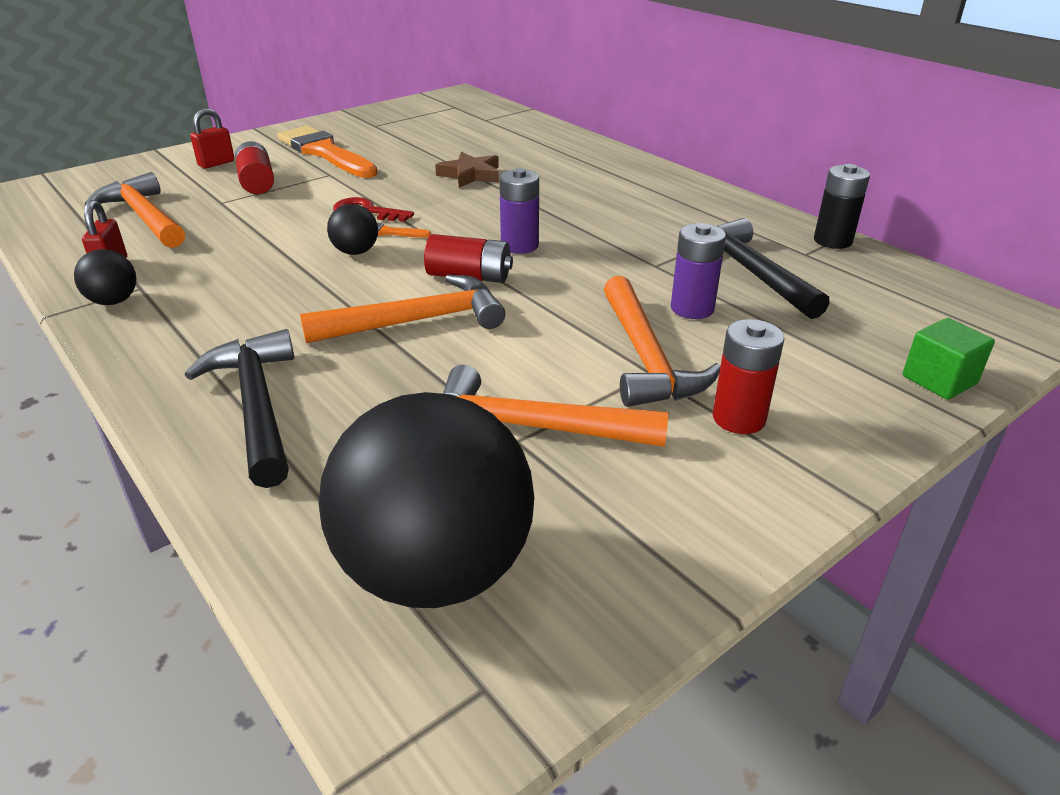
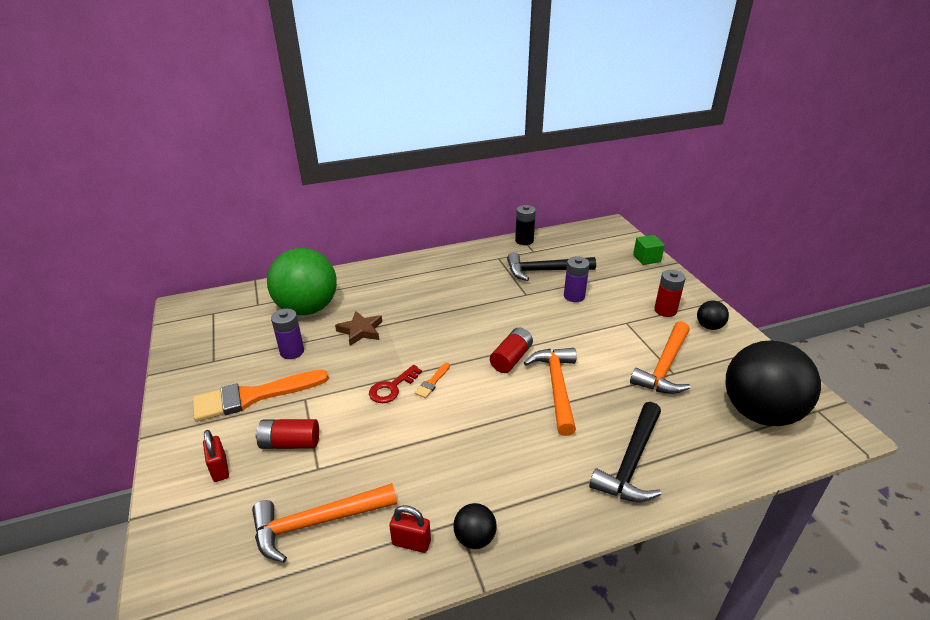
camera: 70 degrees left, 0 degrees up
black hammer [185,329,294,488] -> black hammer turned 60 degrees counterclockwise [589,402,661,502]
black ball [327,204,378,255] -> black ball moved to [697,300,729,330]
purple battery [499,168,539,254] -> purple battery moved to [271,309,304,359]
orange hammer [604,276,721,407] -> none
none -> green ball [267,248,337,315]

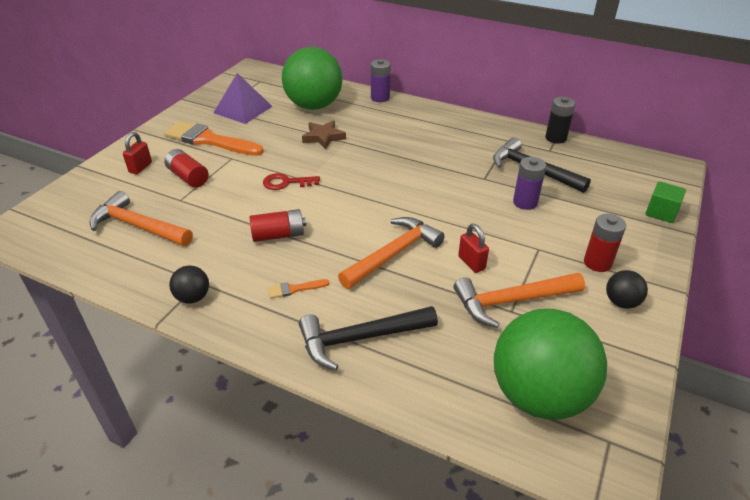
camera: 45 degrees right, 5 degrees up
purple battery [271,309,304,359] -> purple battery moved to [371,59,390,102]
red padlock [389,505,431,553] -> red padlock moved to [458,224,489,273]
orange brush [415,363,450,398] -> orange brush moved to [268,279,329,298]
red battery [490,328,533,373] -> red battery moved to [249,209,306,242]
black ball [726,340,821,426] -> green ball [494,309,607,420]
none -> purple pyramid [213,73,272,124]

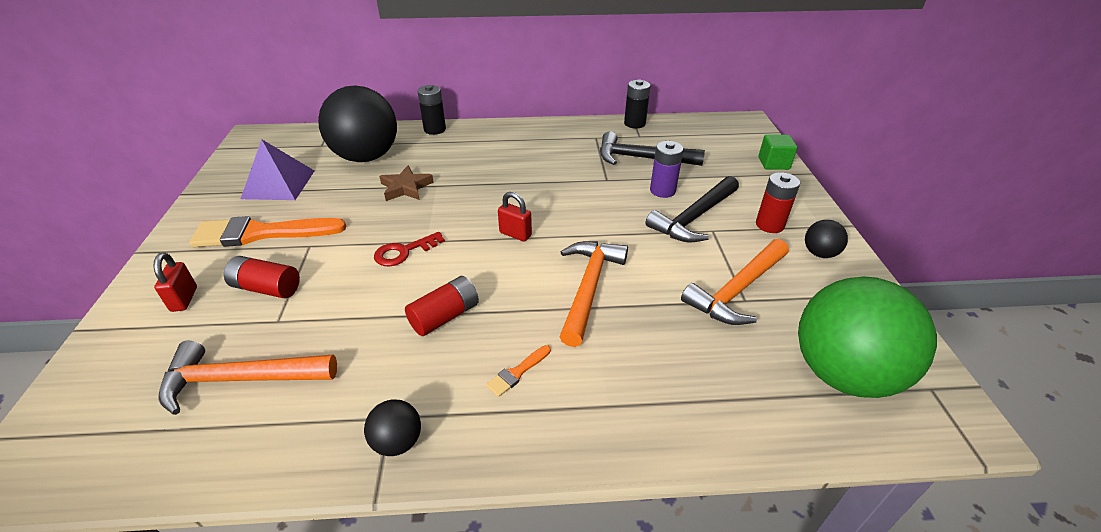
camera: 30 degrees left, 0 degrees up
green ball [282,47,343,110] -> black ball [318,86,397,162]
black hammer [299,306,438,370] -> black hammer moved to [646,176,739,242]
purple battery [371,59,390,102] -> black battery [417,85,446,135]
red padlock [458,224,489,273] -> red padlock moved to [498,192,532,242]

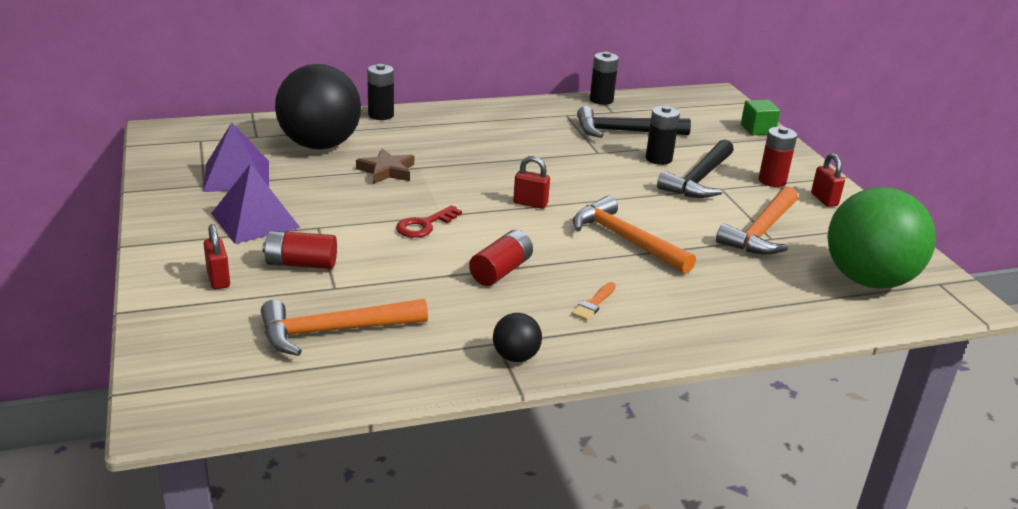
camera: 15 degrees left, 10 degrees down
orange brush [189,216,346,247] -> purple pyramid [211,164,300,244]
orange hammer [560,241,628,347] -> orange hammer turned 45 degrees counterclockwise [573,196,696,274]
purple battery [650,141,684,198] -> black battery [646,106,680,165]
black ball [805,220,848,258] -> red padlock [811,153,845,207]

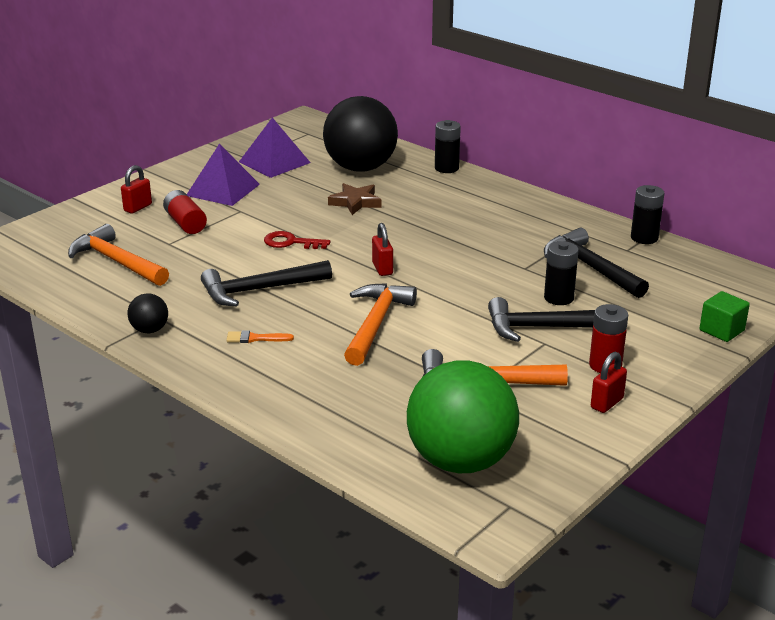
camera: 60 degrees right, 0 degrees up
red battery [469,230,533,286] -> black hammer [201,260,332,306]

